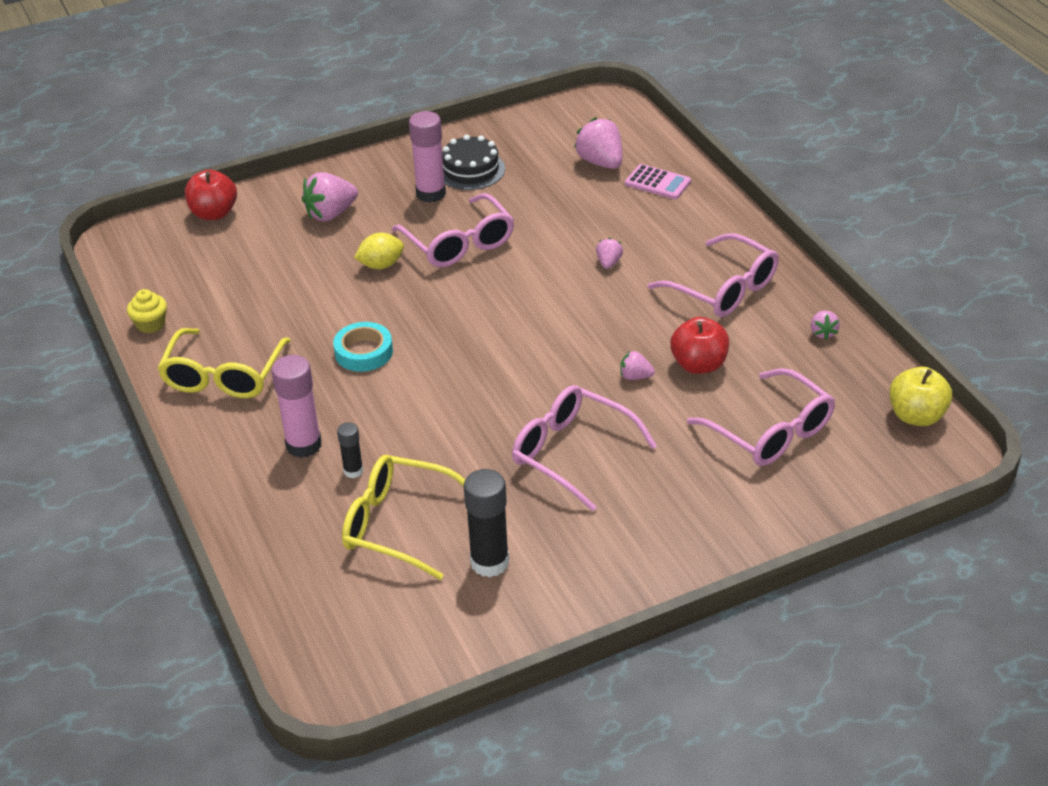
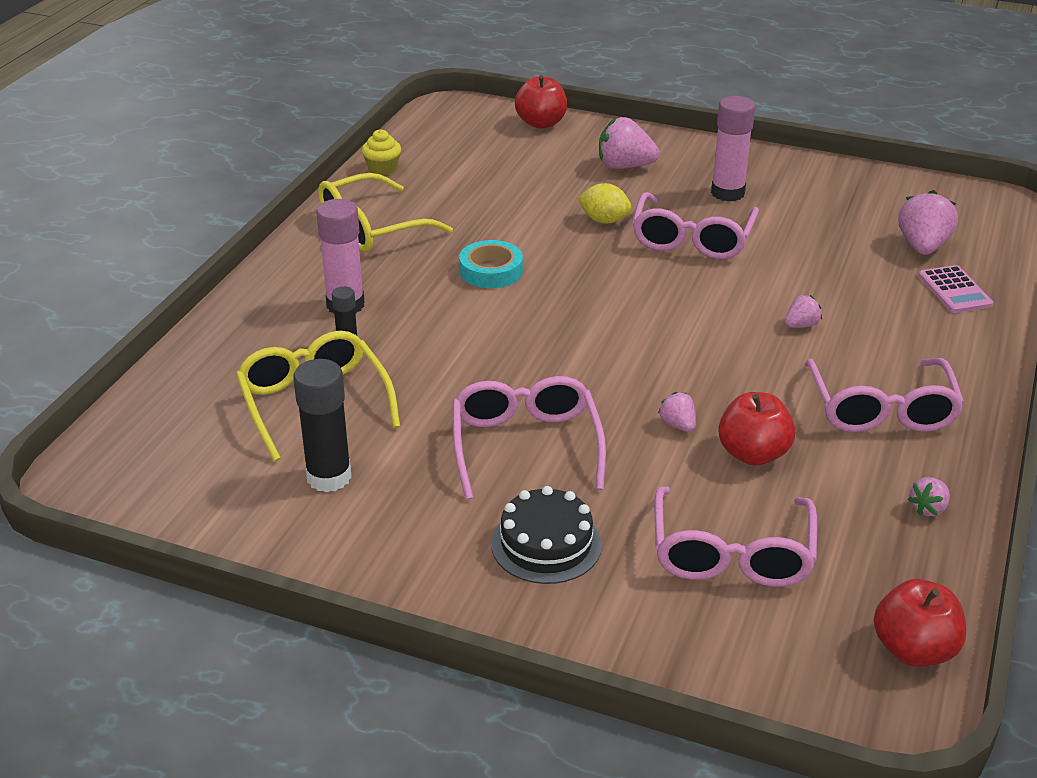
camera: 45 degrees right, 5 degrees down
black cake [442,135,505,190] -> black cake moved to [491,486,602,584]
yellow apple [889,367,952,426] -> red apple [874,579,966,667]

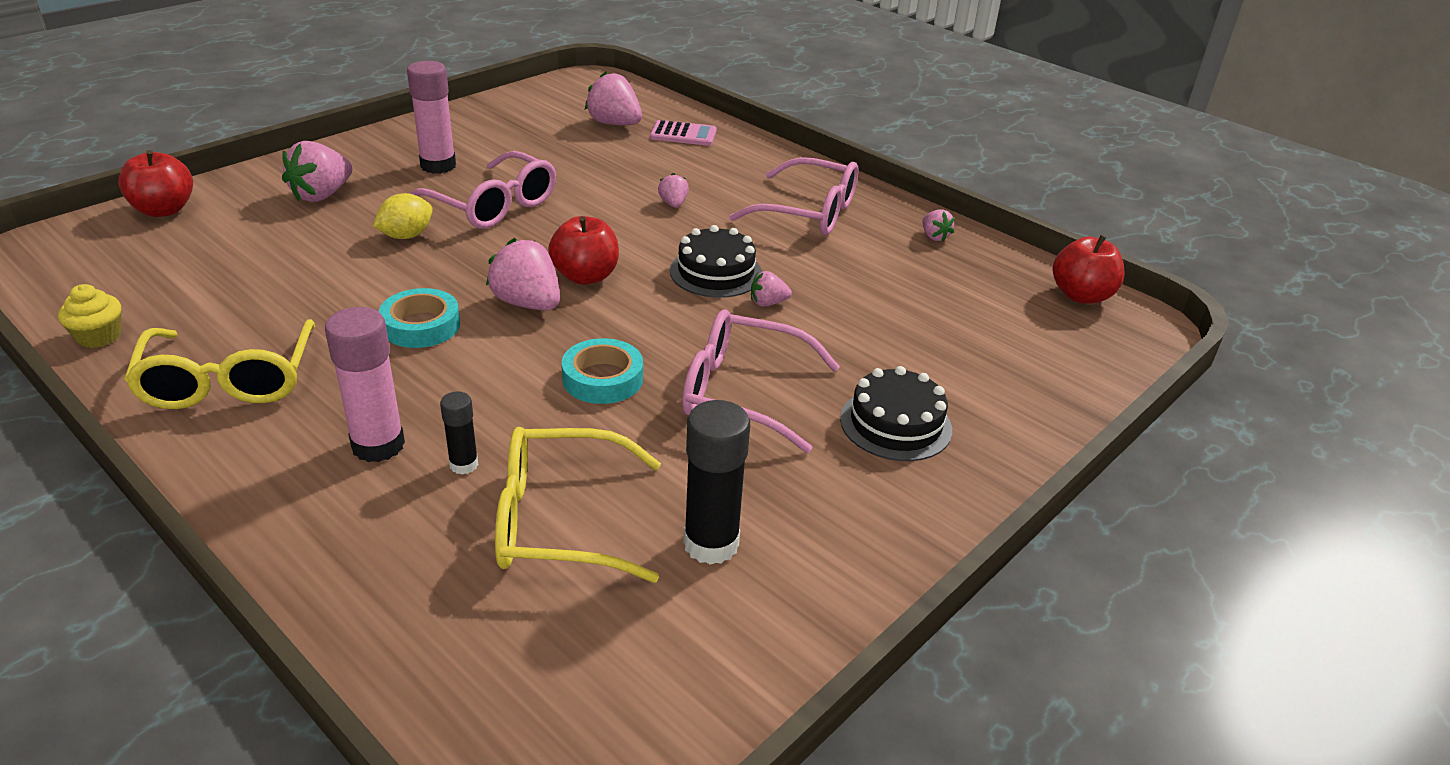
camera: 70 degrees left, 0 degrees up
pink glasses [654,487,817,587] -> none
red apple [718,392,796,466] -> red apple moved to [548,216,619,285]
none -> pink strawberry [486,238,560,310]
none -> turquoise tape [562,338,643,404]
none -> black cake [670,225,762,298]

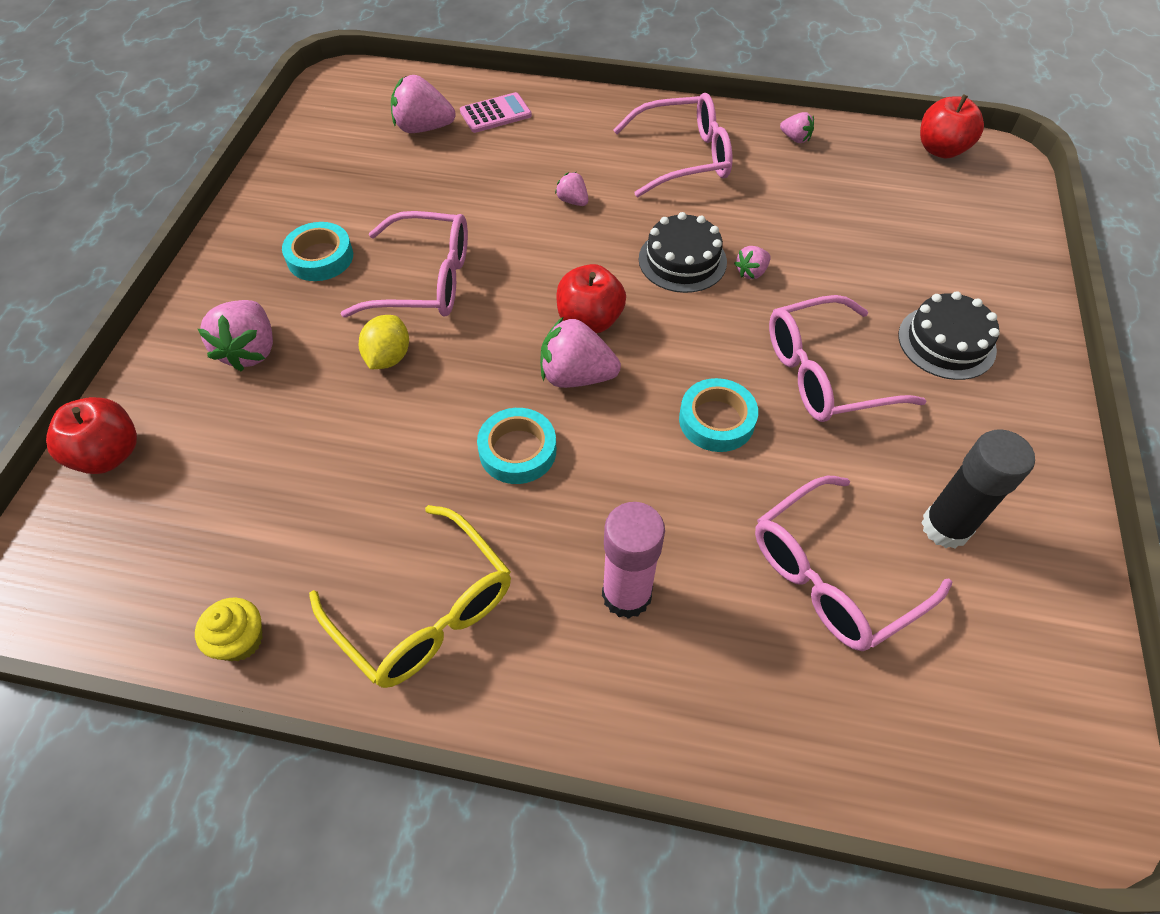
camera: 30 degrees left, 20 degrees up
pink glue stick [407,61,456,174] -> turquoise tape [282,222,353,281]
black glue stick [440,391,478,474] -> none
yellow glasses [495,427,661,583] -> pink glasses [755,476,952,651]

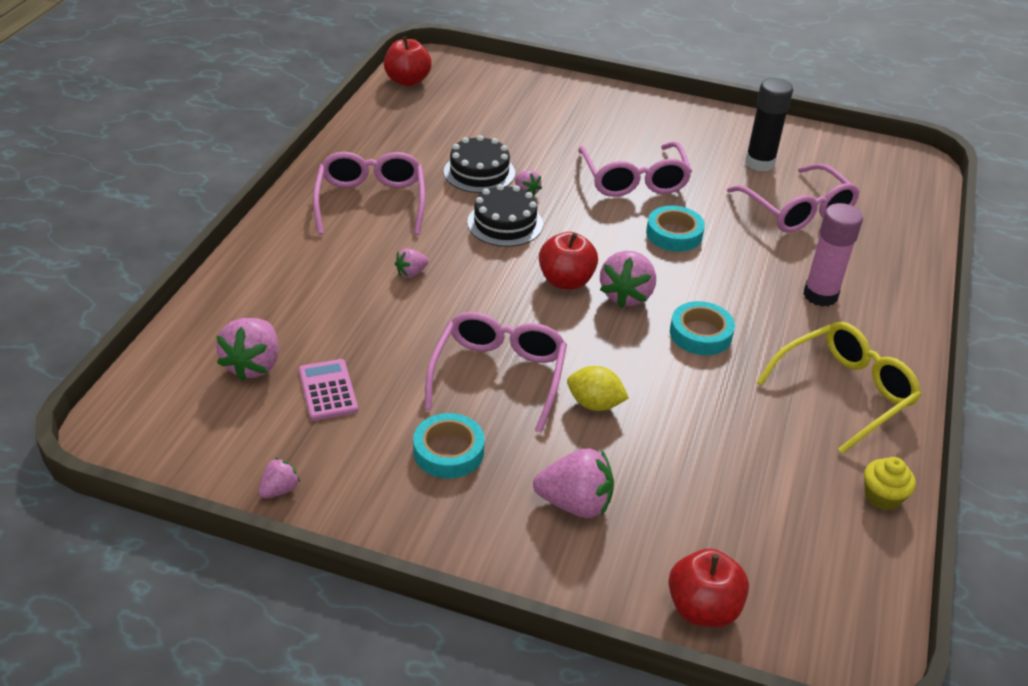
camera: 85 degrees left, 15 degrees down
pink calculator [460,92,532,133] -> pink calculator moved to [299,359,358,421]
pink strawberry [780,112,814,143] -> pink strawberry moved to [259,458,300,498]
black cake [898,291,1000,380] -> black cake moved to [444,135,515,193]

